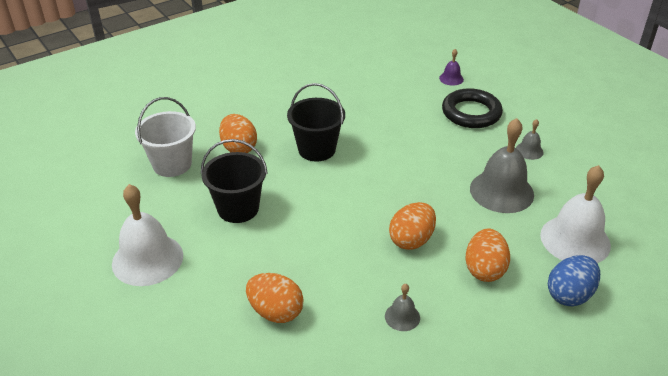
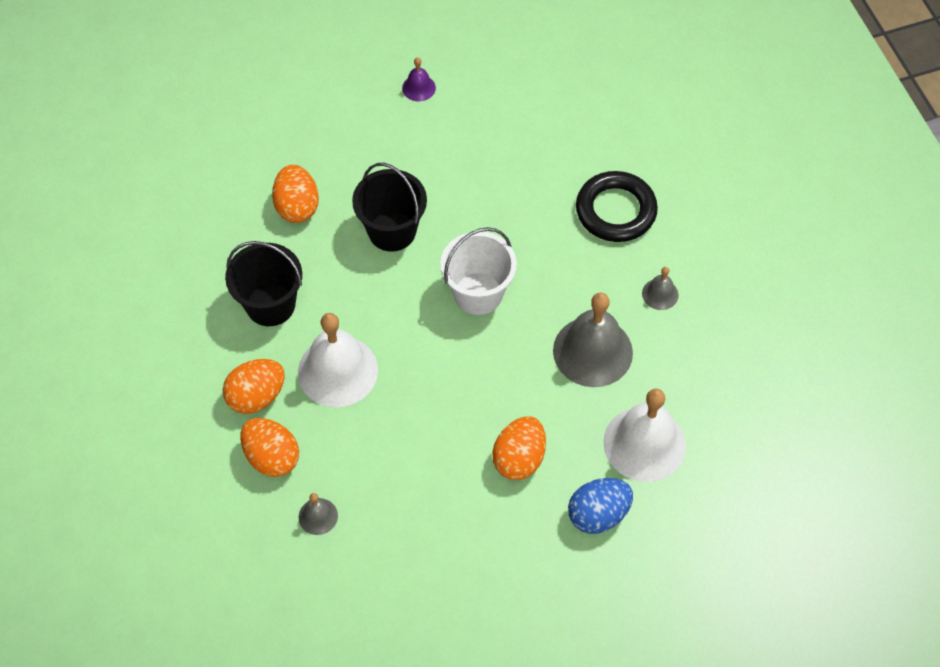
camera: 15 degrees right, 20 degrees up
white bell [112,184,183,286] -> white bell moved to [298,313,378,407]
white bucket [135,97,196,177] -> white bucket moved to [440,227,517,315]
grey bell [385,284,420,331] -> grey bell moved to [299,493,338,535]
orange egg [389,202,436,250] -> orange egg moved to [223,359,285,414]
purple bell [439,49,464,86] -> purple bell moved to [402,57,436,101]

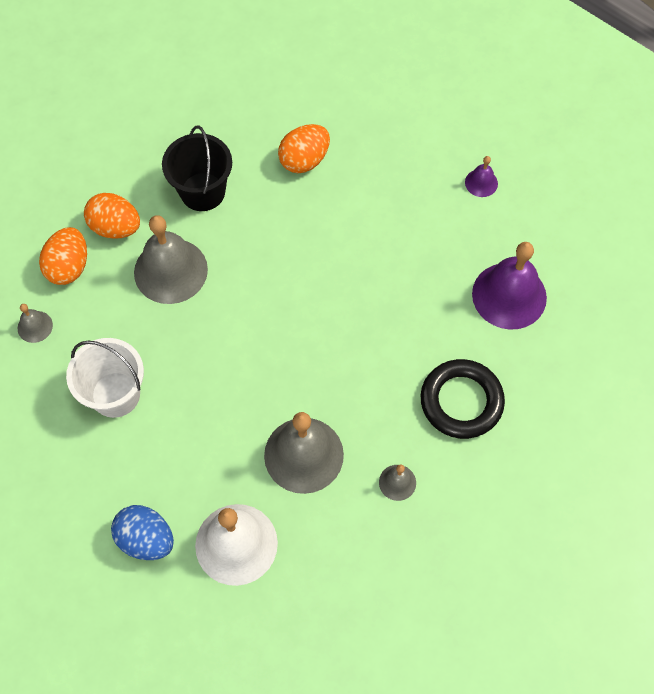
camera: 60 degrees right, 5 degrees up
white bell [298,313,378,407] -> grey bell [134,215,208,304]
black bucket [352,163,427,252] -> none
white bucket [440,227,517,315] -> white bucket moved to [66,338,144,418]
orange egg [492,417,546,480] -> none
none -> purple bell [472,242,547,330]

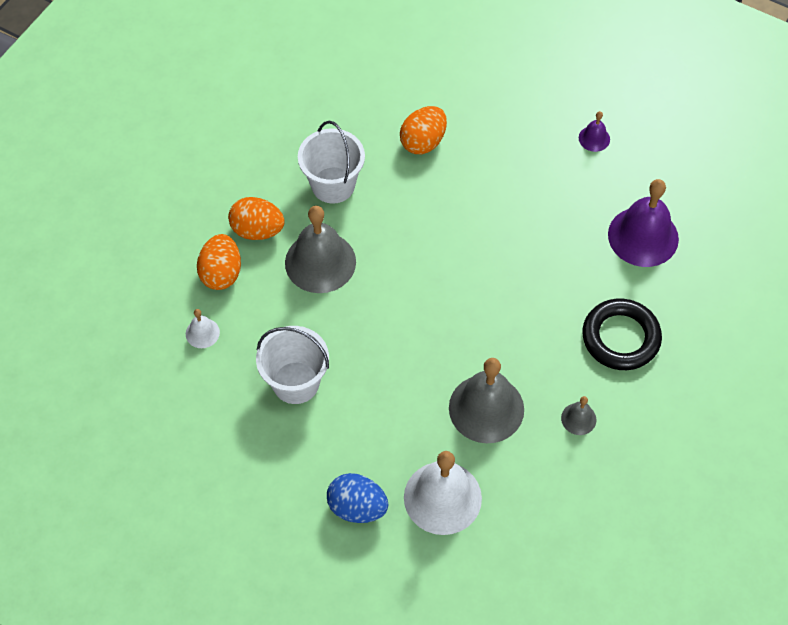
camera: 10 degrees left, 5 degrees down
grey bell [17,304,53,343] -> white bell [186,309,220,348]
black bucket [162,126,232,211] -> white bucket [298,121,365,204]

